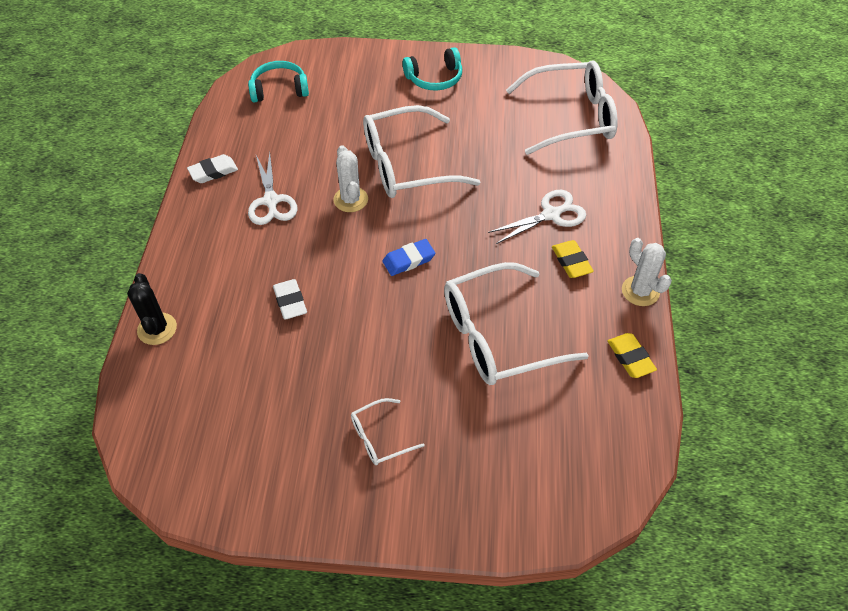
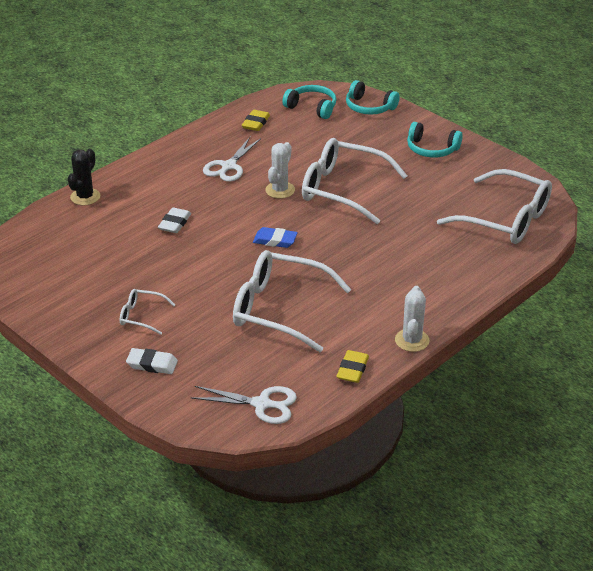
camera: 40 degrees right, 15 degrees down
white eraser [187,154,238,183] -> white eraser moved to [126,348,178,374]
white scissors [488,190,586,244] -> white scissors moved to [190,386,297,424]
yellow eraser [552,240,594,278] -> yellow eraser moved to [242,110,270,131]
none -> turquoise headphones [346,80,400,115]

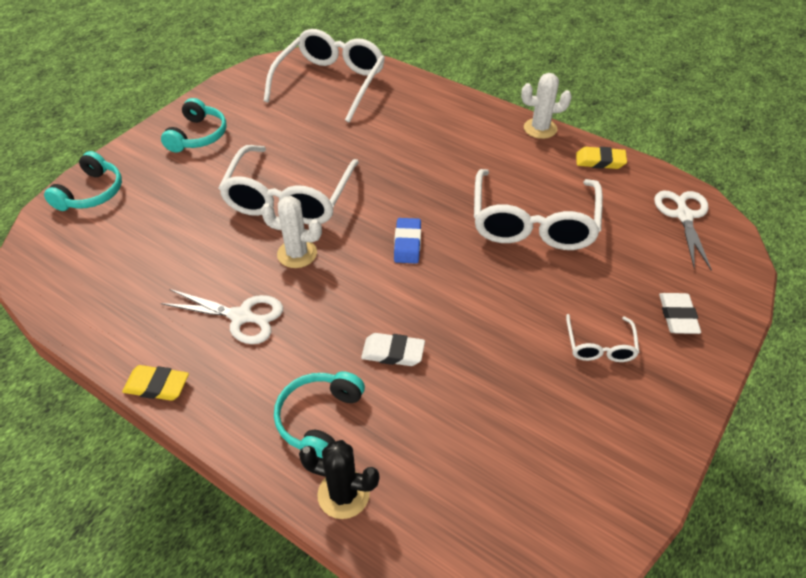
camera: 100 degrees left, 10 degrees up
yellow eraser [242,110,270,131] -> yellow eraser moved to [122,365,189,401]
turquoise headphones [282,85,336,119] -> turquoise headphones moved to [274,371,365,458]

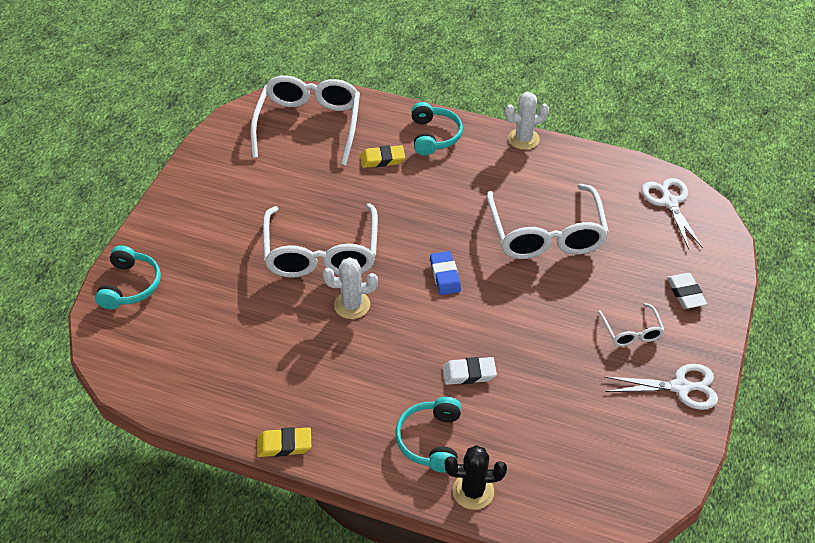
camera: 15 degrees left, 0 degrees up
turquoise headphones [161,98,227,153] -> turquoise headphones moved to [411,102,463,156]
white scissors [161,289,283,344] -> white scissors moved to [605,364,718,410]
yellow eraser [576,147,627,169] -> yellow eraser moved to [360,145,405,168]

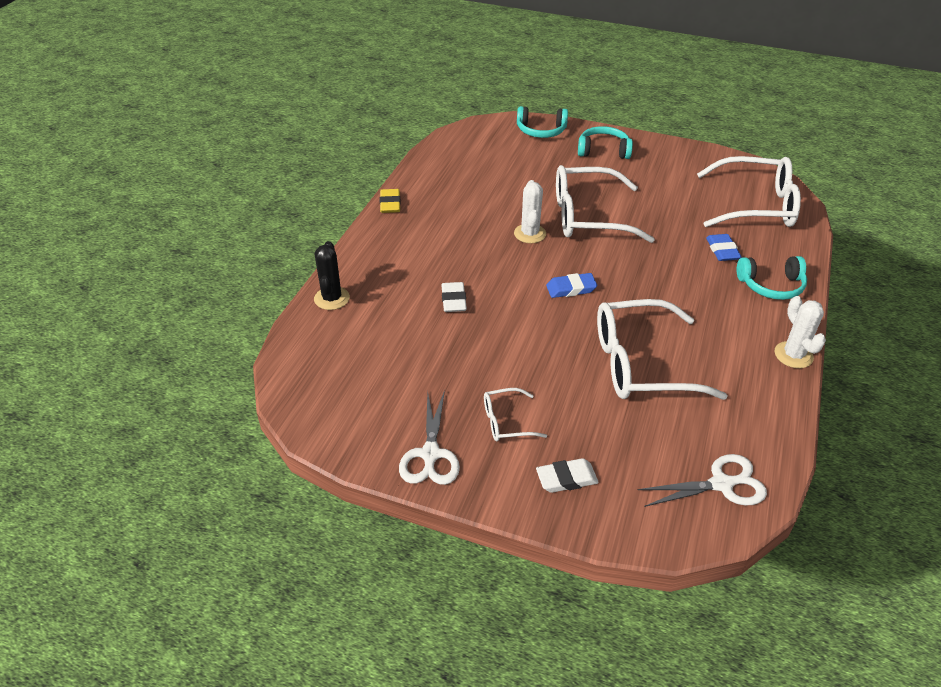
camera: 90 degrees right, 5 degrees down
yellow eraser [360,145,405,168] -> blue eraser [706,234,742,261]
turquoise headphones [395,397,461,473] -> turquoise headphones moved to [578,126,633,159]

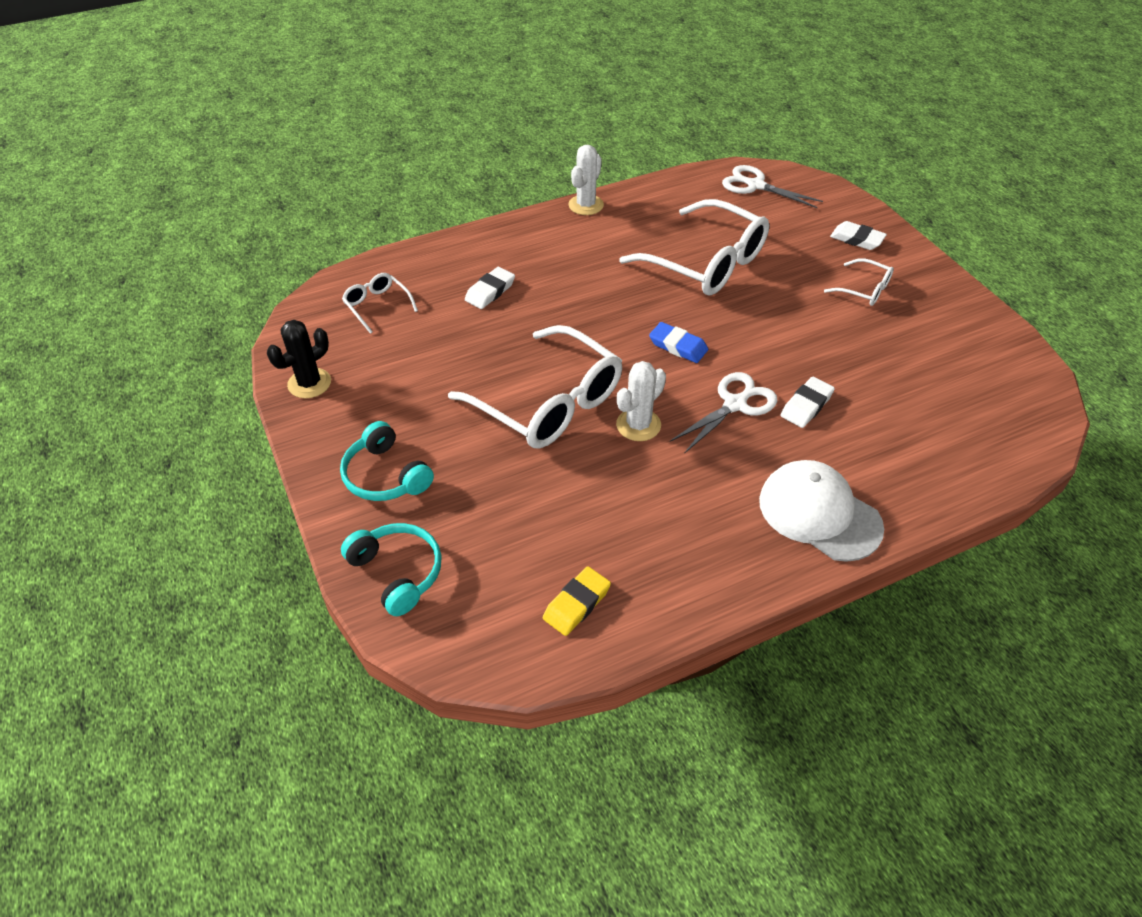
camera: 135 degrees left, 5 degrees up
black cactus [314,241,350,310] -> black cactus moved to [267,320,331,398]
yellow eraser [380,189,401,213] -> yellow eraser moved to [543,566,611,636]
white scissors [399,390,460,485] -> white scissors moved to [670,372,777,454]
white glasses [697,156,801,227] -> white glasses [342,273,418,334], size x0.47
blue eraser [706,234,742,261] -> white eraser [465,267,515,309]
turquoise headphones [737,256,807,300] -> none
none -> white cap [759,460,884,562]

